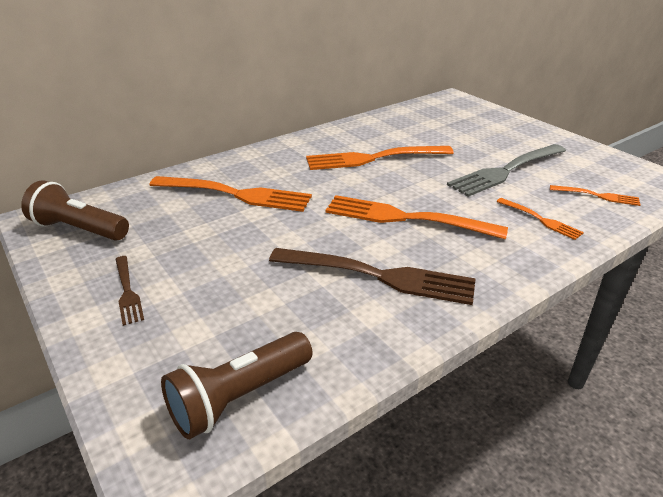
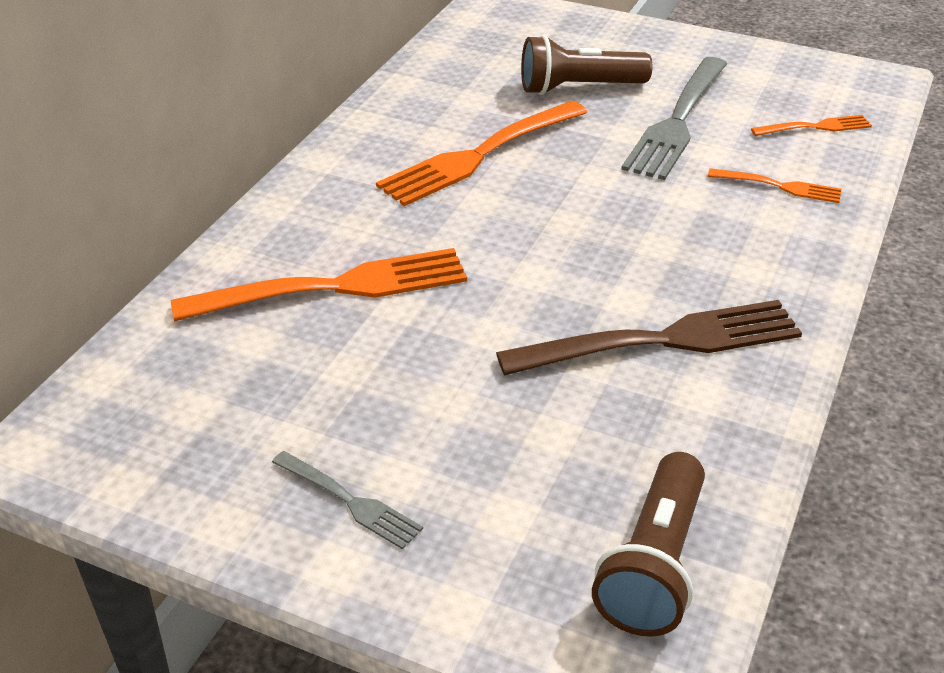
camera: 30 degrees left, 5 degrees up
brown flashlight [21,180,129,241] -> brown flashlight moved to [521,35,652,95]
brown fork [115,256,144,326] -> grey fork [272,451,423,550]
orange fork [326,195,508,240] -> none

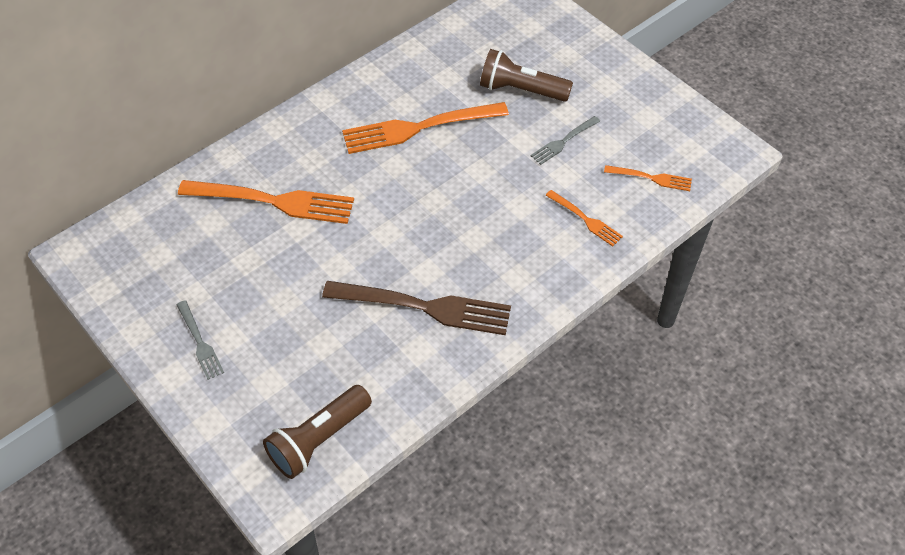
camera: 25 degrees right, 15 degrees up
grey fork [621,57,727,180] -> grey fork [530,116,600,165], size x0.50

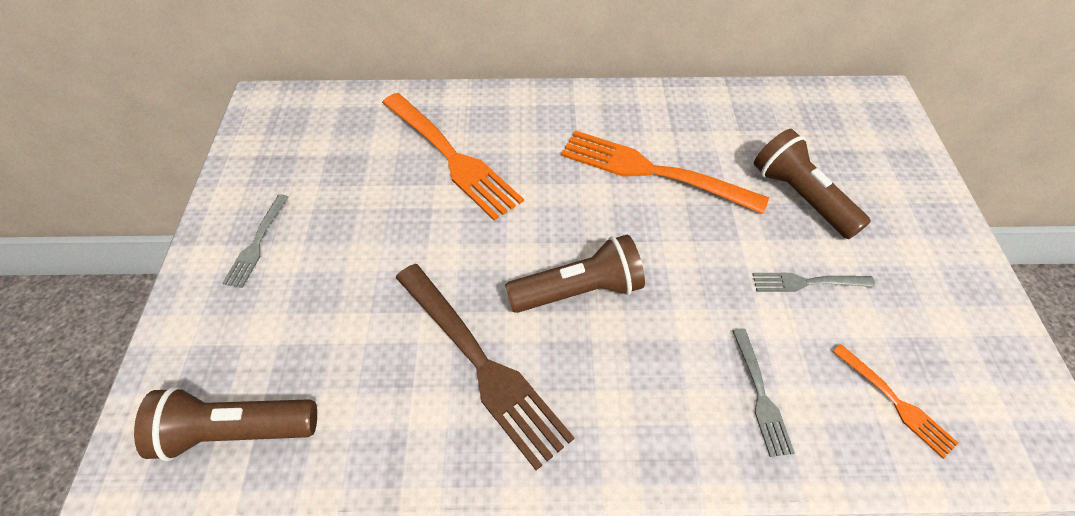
camera: 40 degrees right, 0 degrees up
orange fork [545,190,623,247] -> grey fork [733,328,795,457]
none -> brown flashlight [505,234,645,313]

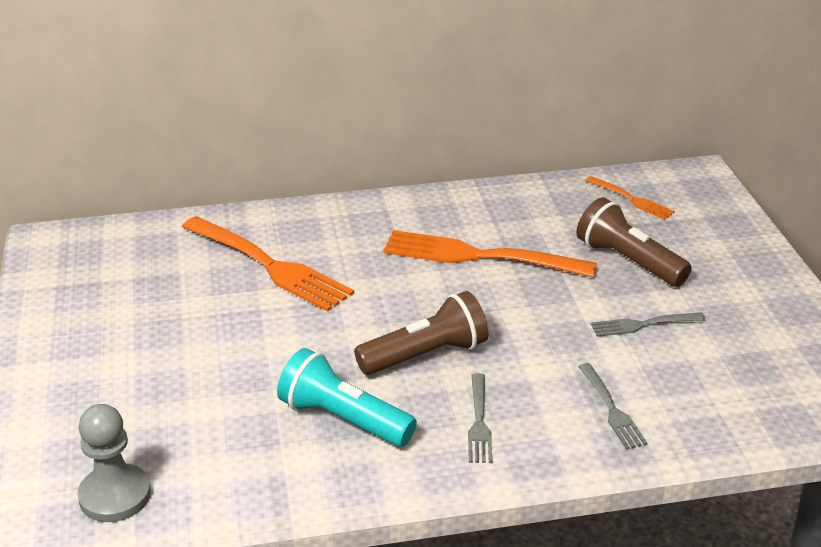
camera: 10 degrees left, 20 degrees down
brown flashlight [134,387,317,461] -> grey pawn [77,404,151,522]
grey fork [222,194,289,288] -> grey fork moved to [468,373,492,463]
brown fork [395,264,574,470] -> turquoise flashlight [277,348,417,447]
orange fork [832,344,958,459] -> orange fork moved to [585,176,675,220]

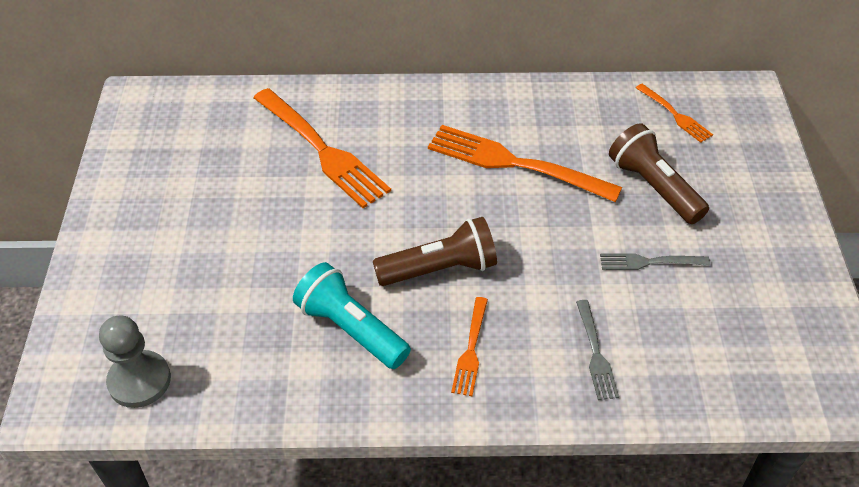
camera: 10 degrees right, 15 degrees up
grey fork [468,373,492,463] -> orange fork [451,297,488,396]

